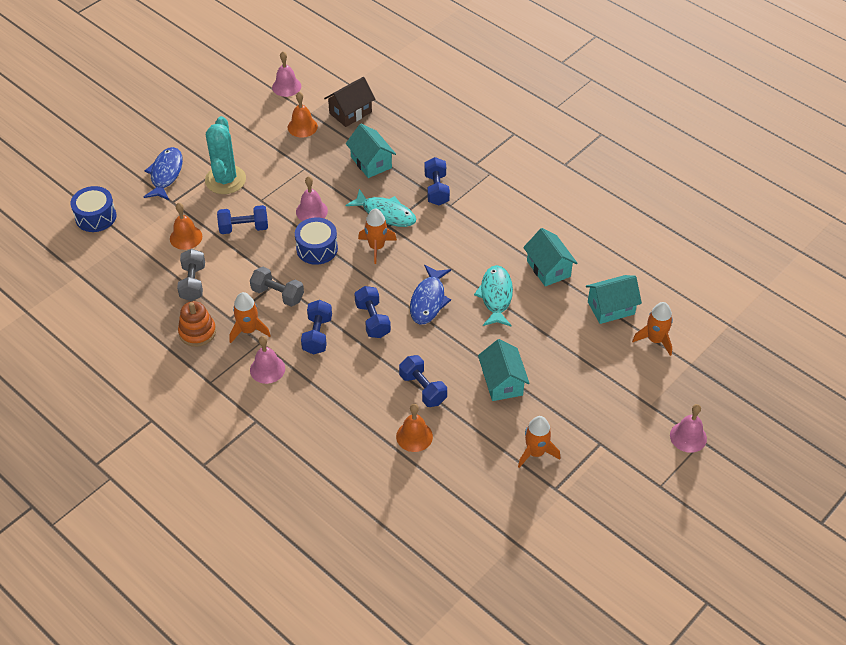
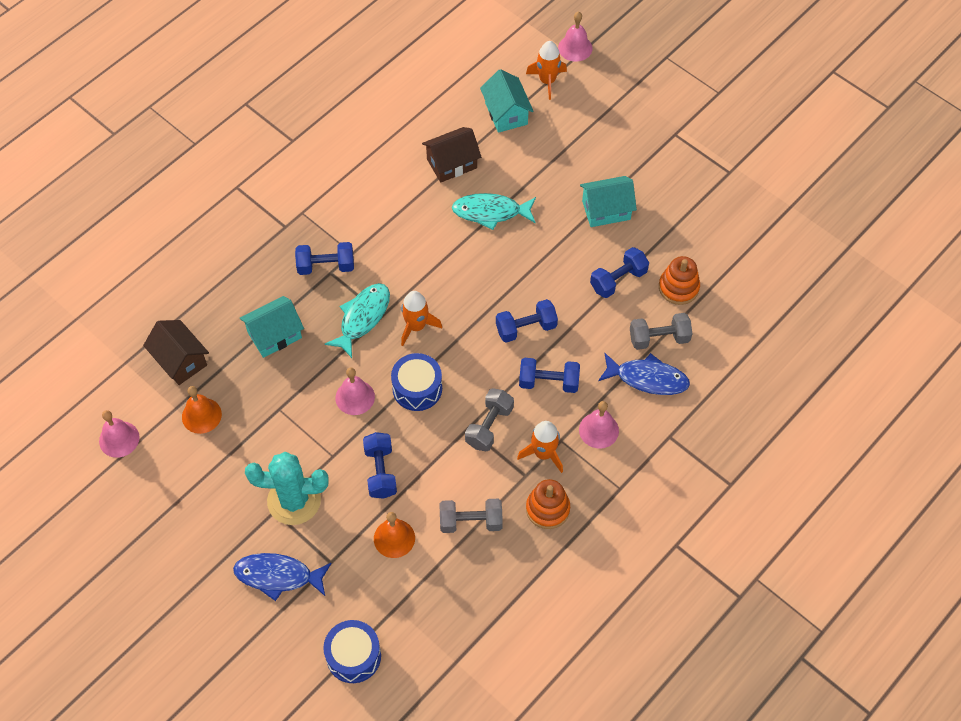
camera: 90 degrees left, 10 degrees up
orange bell [396,404,433,452] -> orange stacking toy [659,256,700,305]
blue fish [410,264,451,324] -> blue fish moved to [598,353,690,395]
orange rocket [518,416,560,468] -> none
turquoise house [523,228,578,286] -> brown house [422,127,481,183]
pink bell [670,404,707,453] -> pink bell moved to [558,11,593,62]
none -> grey dumbbell [630,313,692,350]

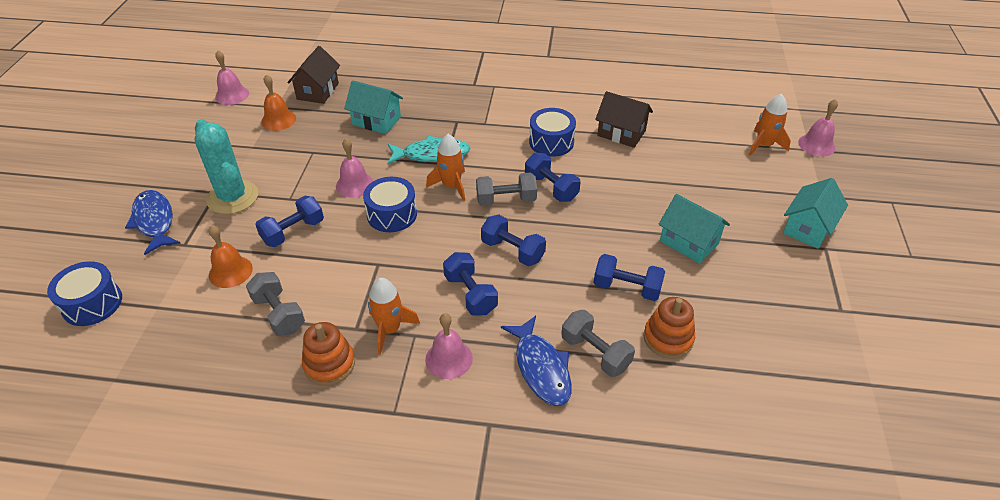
camera: 55 degrees right, 15 degrees down
blue dumbbell [295,242,354,275] -> blue dumbbell moved to [525,153,581,202]
turquoise fish [452,193,536,230] -> none
grey dumbbell [465,388,514,451] -> grey dumbbell moved to [476,172,537,206]
turquoise house [480,69,534,133] -> turquoise house moved to [783,178,848,249]
none -> blue drum [529,108,576,157]

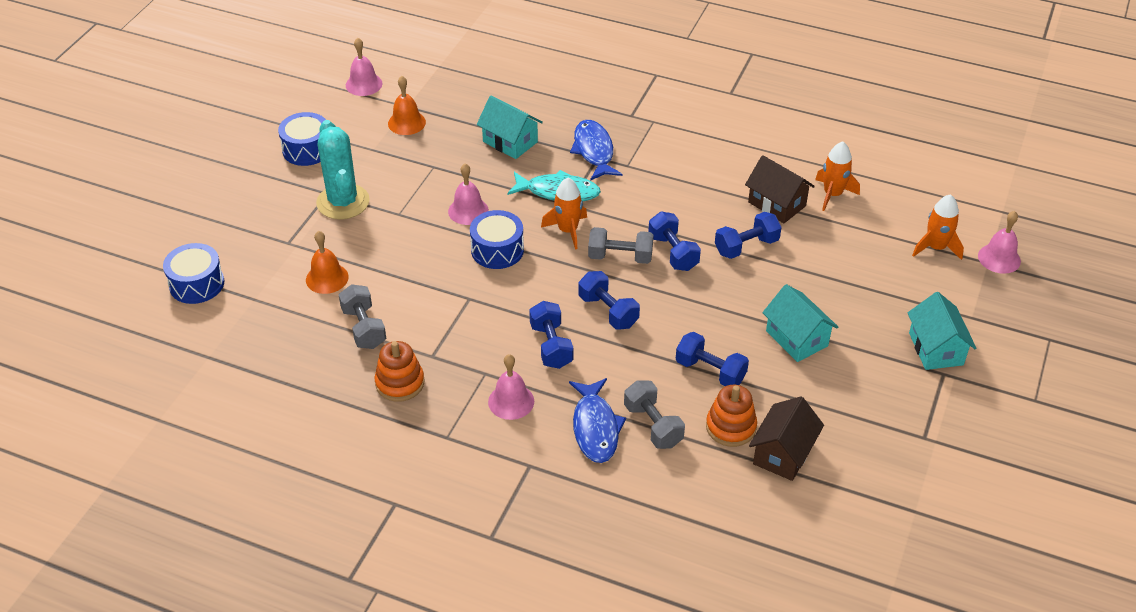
camera: 15 degrees right, 0 degrees up
blue fish [125,190,181,255] -> blue fish moved to [570,120,622,181]
blue dumbbell [255,196,324,247] -> blue dumbbell moved to [715,212,782,259]
brown house [287,46,340,104] -> brown house moved to [749,396,824,481]
orange rocket [368,278,420,355] -> orange rocket moved to [815,141,860,211]
blue drum [529,108,576,157] -> blue drum moved to [278,112,326,166]
turquoise house [783,178,848,249] -> turquoise house turned 60 degrees counterclockwise [908,292,976,370]

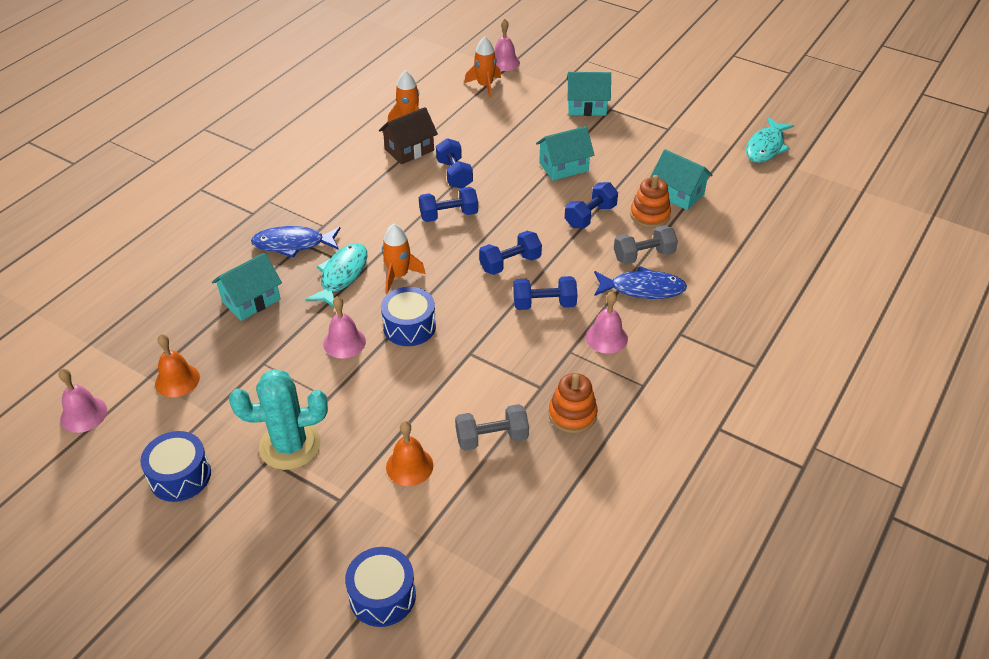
camera: 80 degrees left, 0 degrees up
grey dumbbell [588,227,653,264] -> none
brown house [749,396,824,481] -> turquoise house [650,149,713,210]
none -> turquoise fish [746,117,794,163]

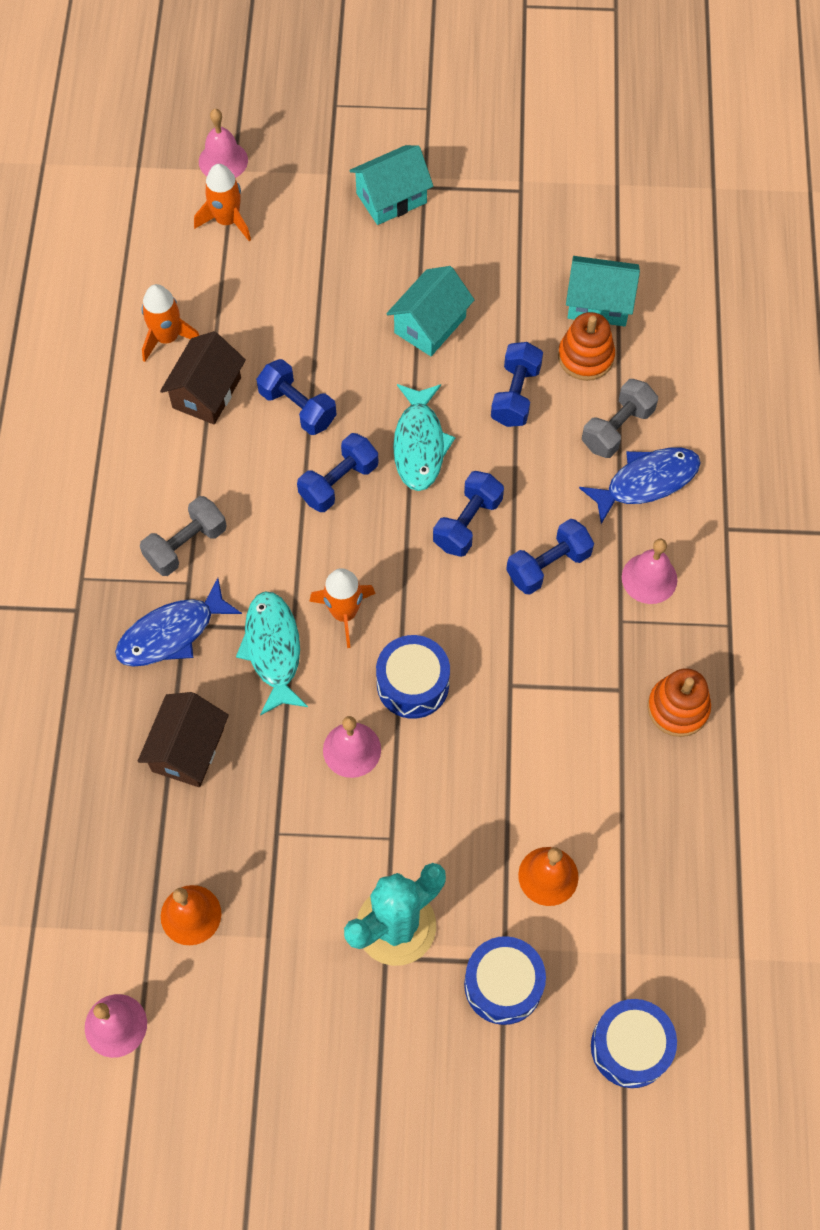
camera: 30 degrees left, 20 degrees up
blue drum [140,431,211,502] -> blue drum moved to [464,936,546,1025]
turquoise house [212,253,282,321] -> brown house [138,692,229,787]
grey dumbbell [455,404,529,451] -> grey dumbbell moved to [140,496,227,576]
turquoise fish [746,117,794,163] -> turquoise fish moved to [393,384,455,491]

